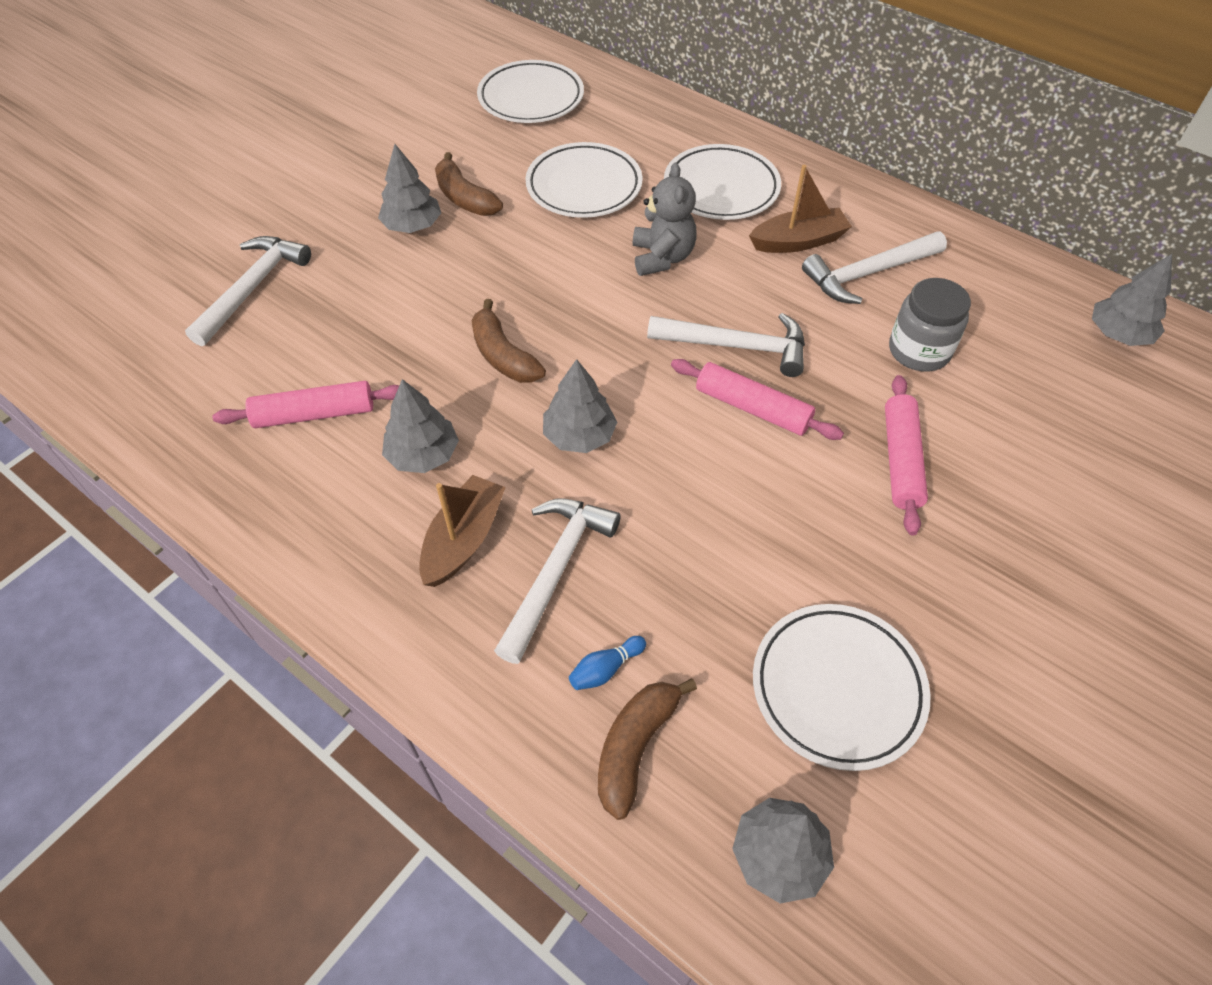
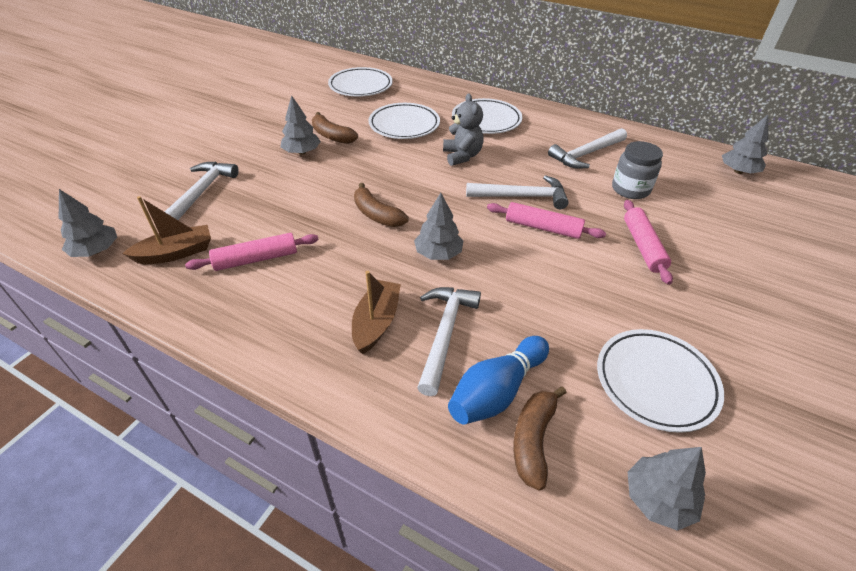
camera: 10 degrees left, 10 degrees down
grey tree [382,379,459,473] -> grey tree moved to [59,189,117,257]
blue bowling pin [569,636,646,690] -> blue bowling pin [448,336,549,425], size x2.18
brown boat [749,165,852,253] -> brown boat moved to [122,196,211,264]

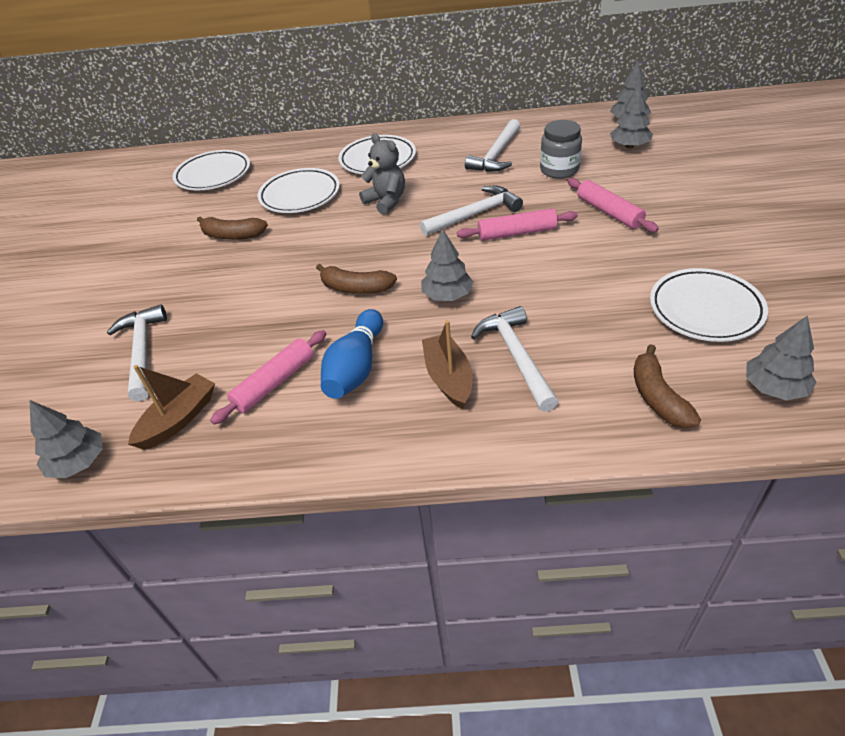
camera: 25 degrees left, 0 degrees up
grey tree [280,95,321,155] -> grey tree moved to [610,84,653,148]
blue bowling pin [448,336,549,425] -> blue bowling pin moved to [321,309,383,399]

